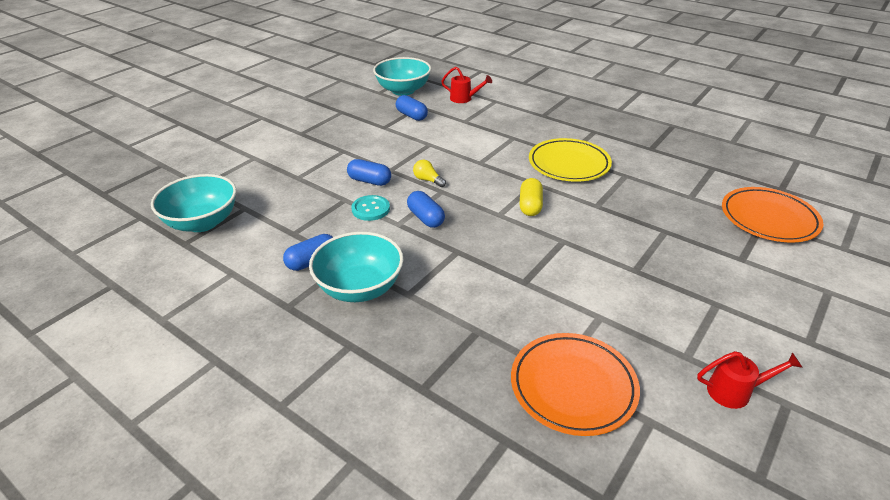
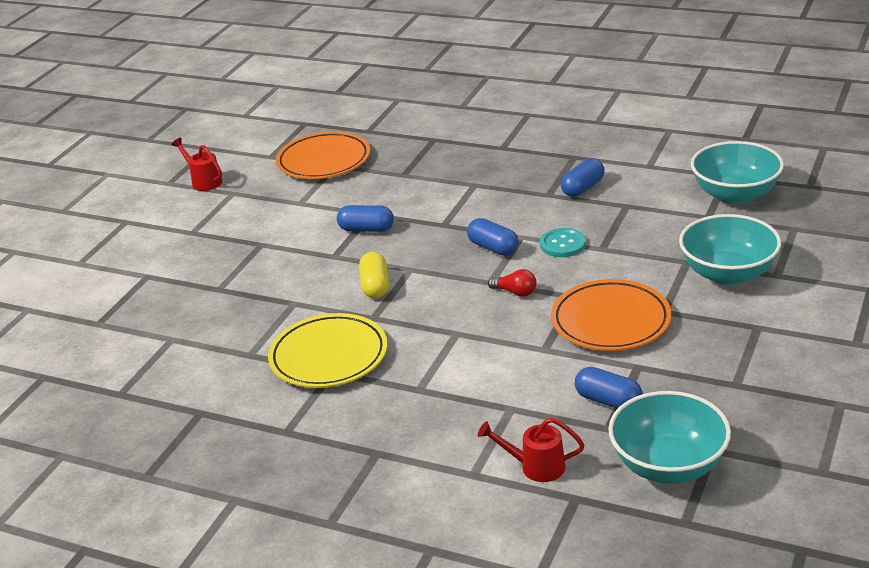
camera: 170 degrees right, 5 degrees down
turquoise bowl [309,232,403,302] -> turquoise bowl moved to [679,214,781,285]
blue capsule [347,159,391,186] -> blue capsule moved to [337,205,394,232]
yellow light bulb [413,160,446,187] -> red light bulb [488,269,537,297]
red watering can [697,351,803,409] -> red watering can turned 60 degrees clockwise [171,138,222,191]
orange plate [722,187,823,243] -> orange plate moved to [551,279,671,351]

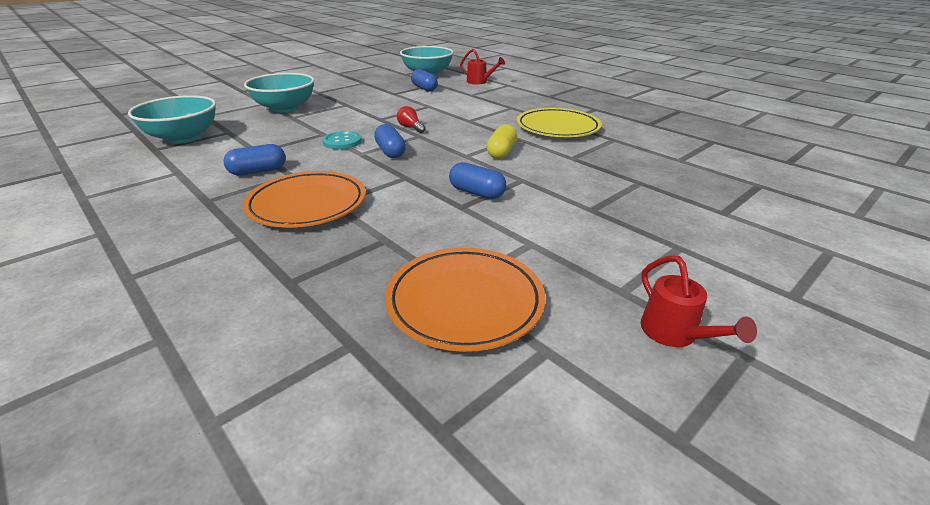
camera: 160 degrees left, 0 degrees up
orange plate [551,279,671,351] -> orange plate moved to [243,171,366,228]

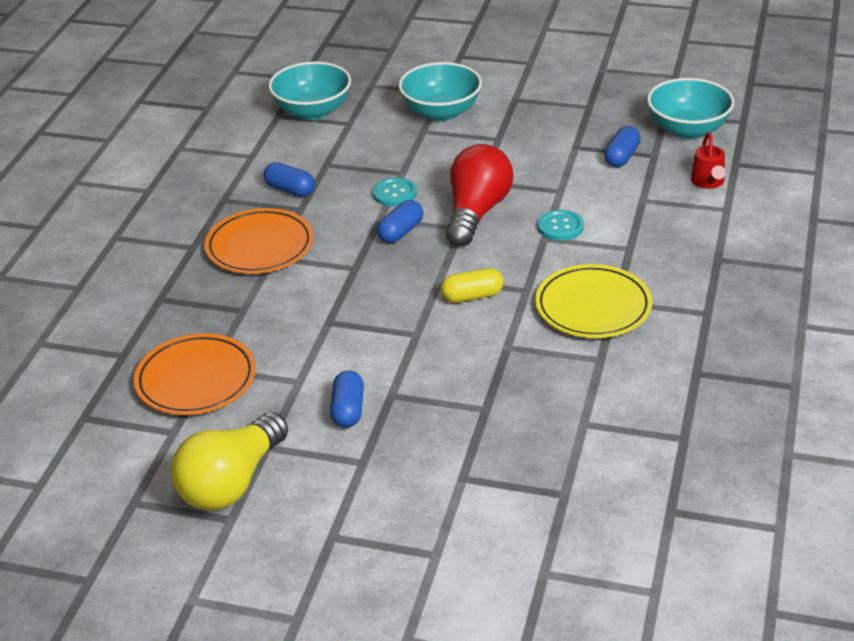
camera: 60 degrees right, 5 degrees up
red light bulb [397,106,426,133] -> red light bulb [446,144,513,246], size x2.48
blue capsule [449,162,506,199] -> blue capsule moved to [330,370,364,428]
red watering can [641,256,757,347] -> yellow light bulb [171,412,288,511]
none -> turquoise button [538,210,584,241]

